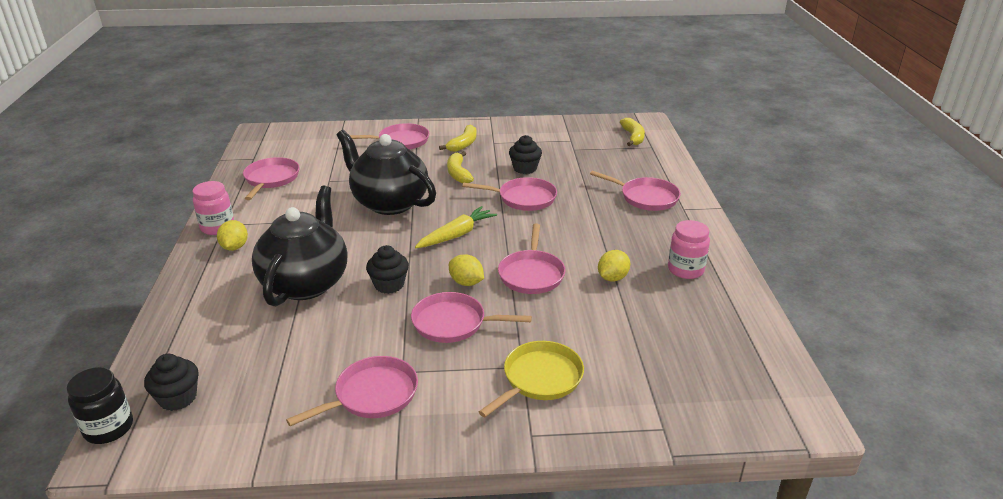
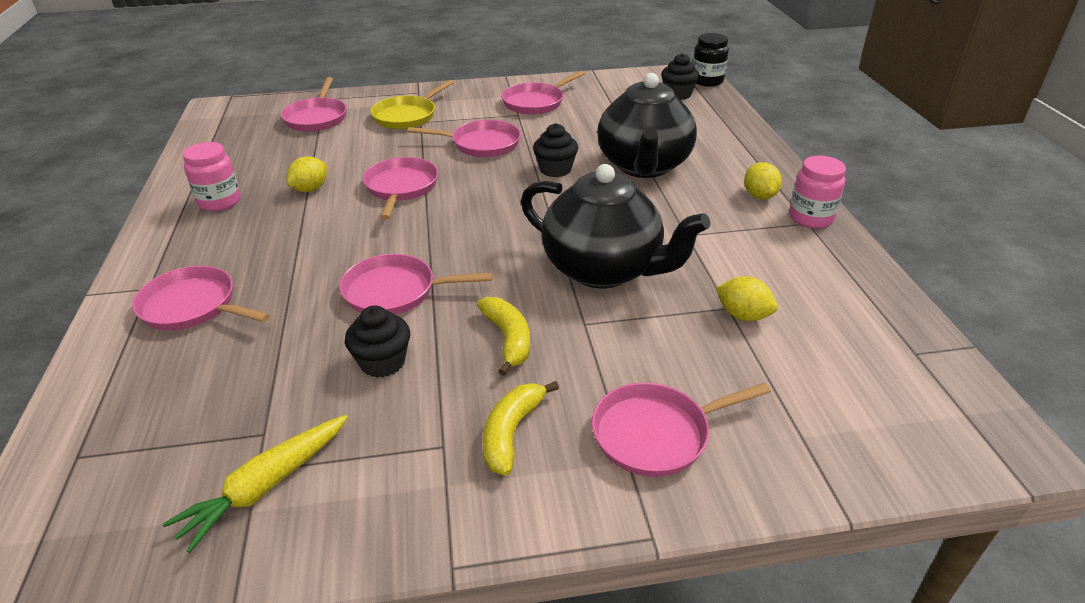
camera: 175 degrees right, 5 degrees up
pink pan [243,157,299,200] -> pink pan moved to [281,77,347,132]
yellow carrot [415,206,497,248] -> yellow carrot moved to [163,415,348,553]
yellow lemon [449,254,484,286] -> yellow lemon moved to [716,276,778,321]
yellow banana [620,118,645,146] -> none

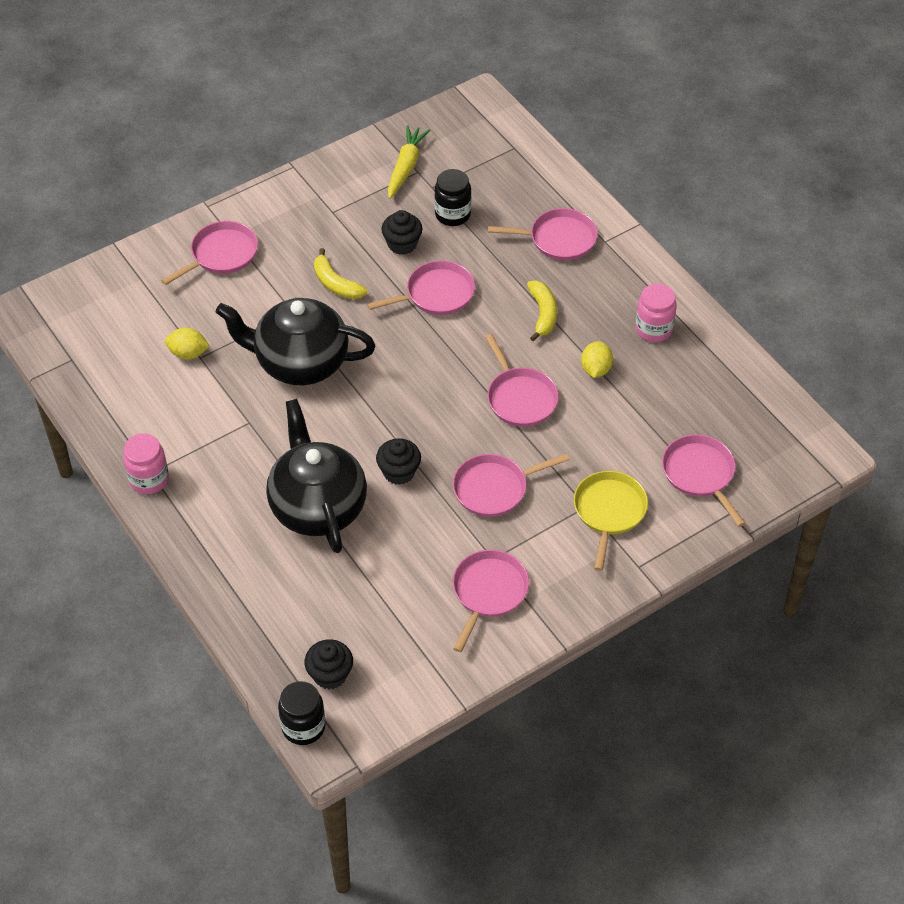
camera: 155 degrees right, 15 degrees up
yellow banana [483,381,559,476] -> yellow banana moved to [527,280,557,341]
yellow lemon [744,162,782,199] -> none
none -> black jar [434,169,471,226]

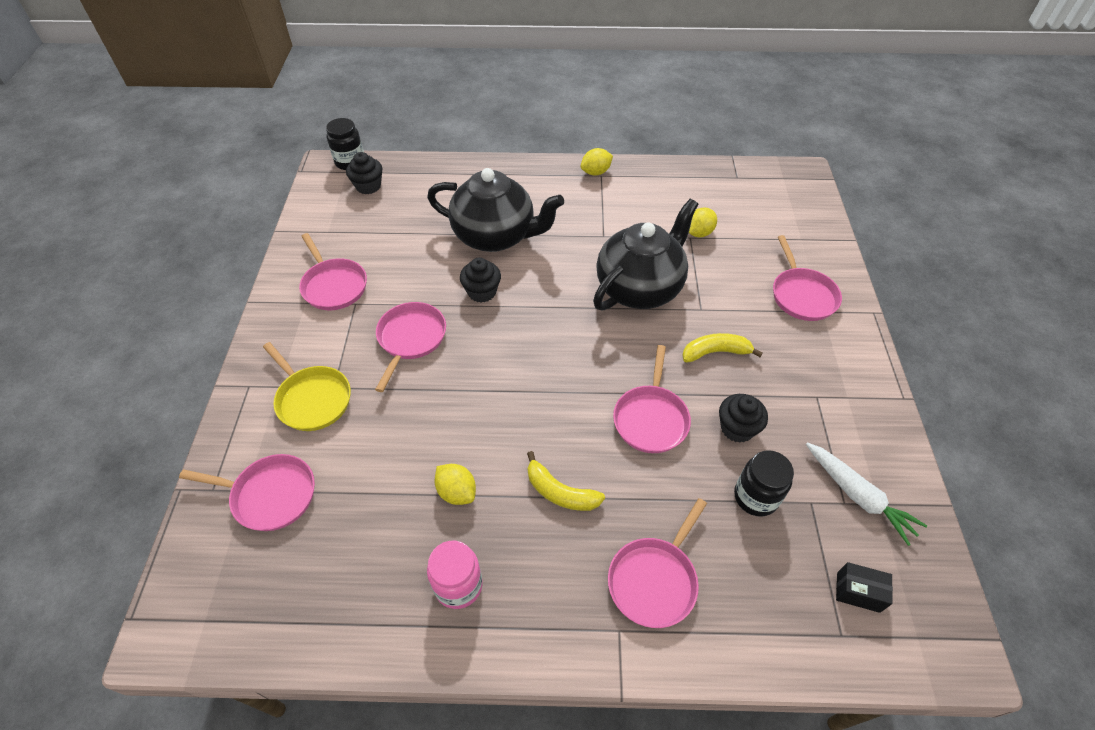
camera: 125 degrees right, 0 degrees up
pink jar [123,433,169,494] -> yellow lemon [581,148,613,176]
yellow carrot [388,125,430,199] -> white carrot [806,442,927,546]
pink pan [485,334,559,427] -> none
none -> black box [836,562,893,613]

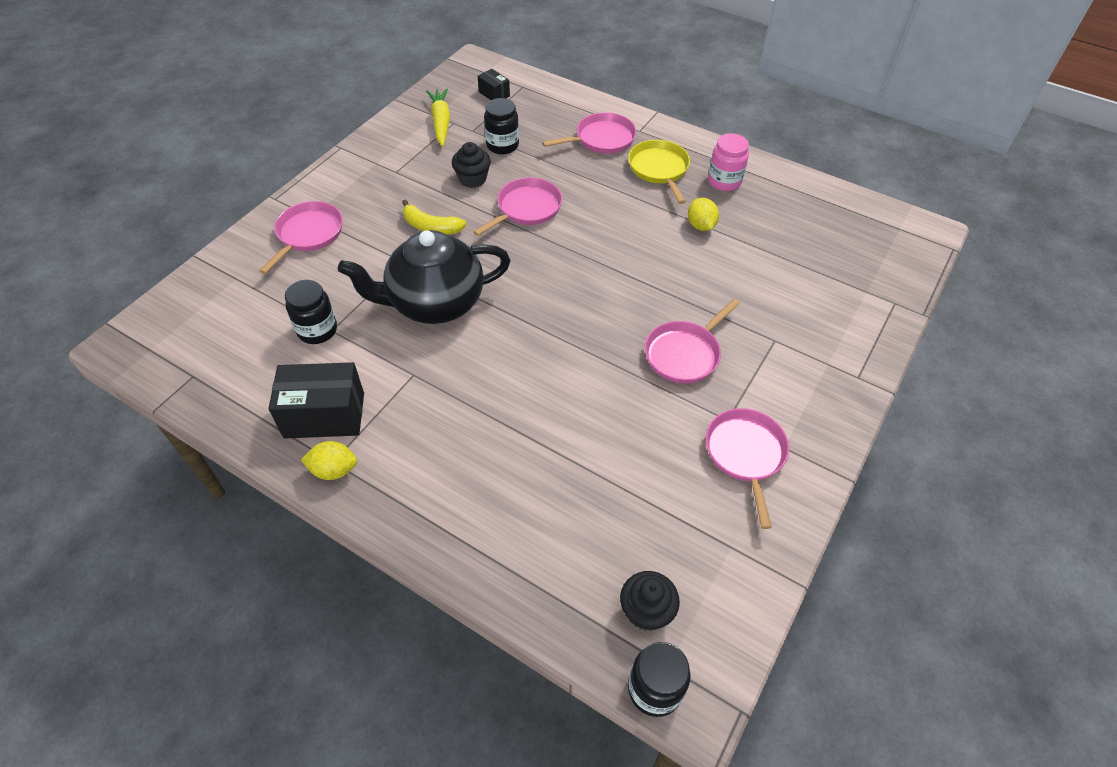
camera: 150 degrees left, 0 degrees up
pink pan [179,454,315,531] -> none
yellow pan [263,342,351,431] -> yellow pan moved to [628,140,690,204]
black teapot [427,168,564,252] -> none
black cupcake [460,258,501,303] -> none
yellow banana [527,451,605,511] -> none
yellow lemon [689,207,717,238] -> black jar [285,280,337,344]
white carrot [806,442,927,546] -> yellow carrot [426,89,450,146]
none -> black box [268,362,364,439]

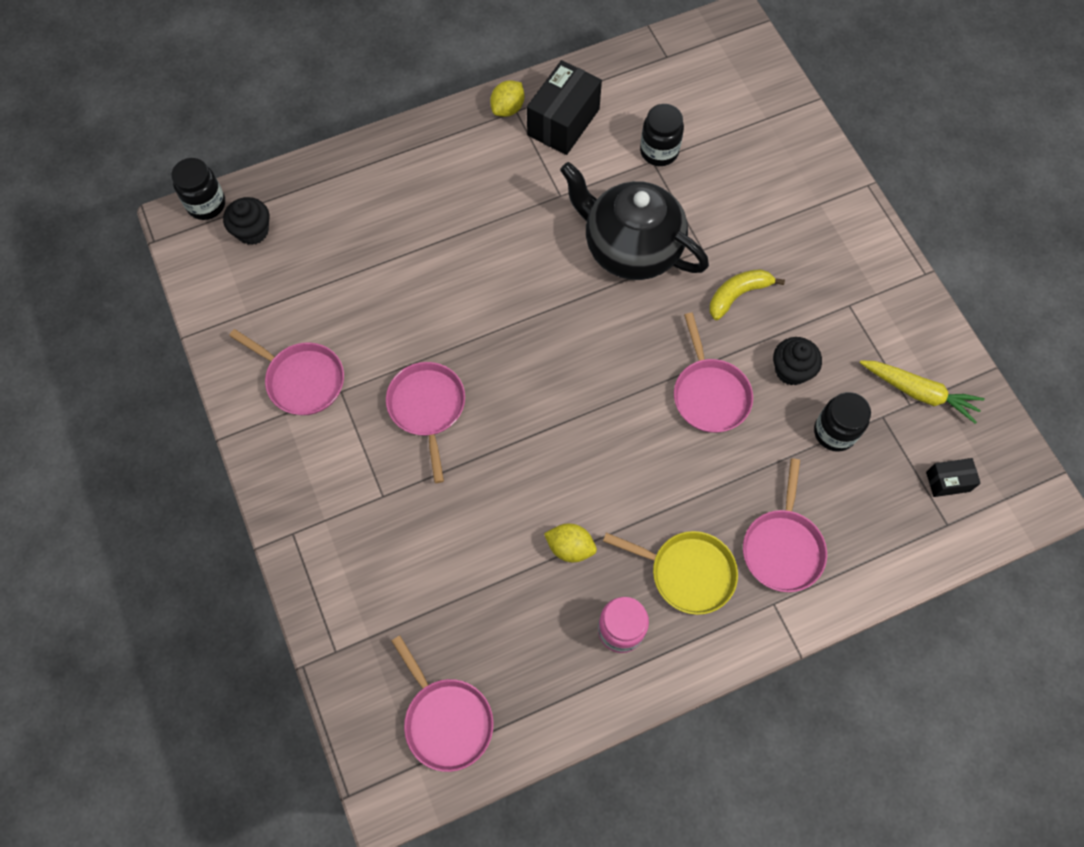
camera: 125 degrees right, 15 degrees up
pink pan [259,201,343,274] -> pink pan moved to [392,636,494,772]
black teapot [338,230,511,324] -> black teapot turned 75 degrees counterclockwise [560,162,709,280]

